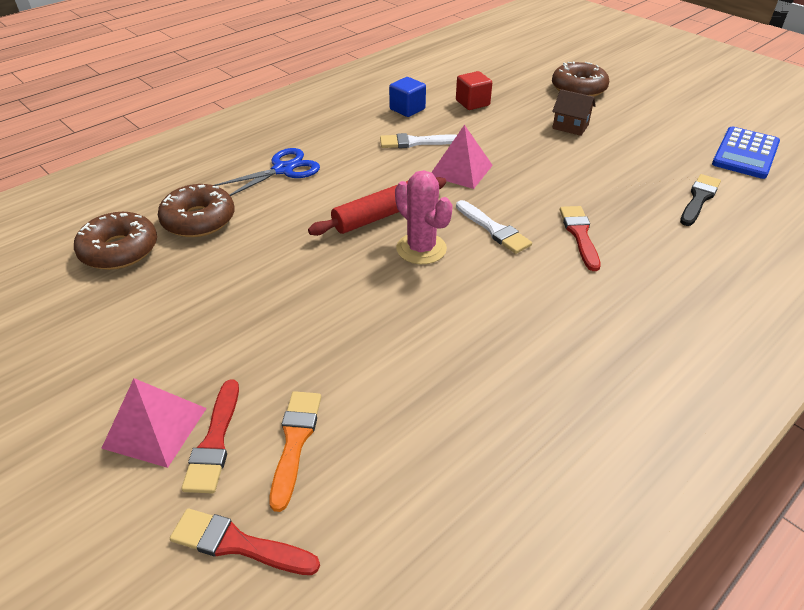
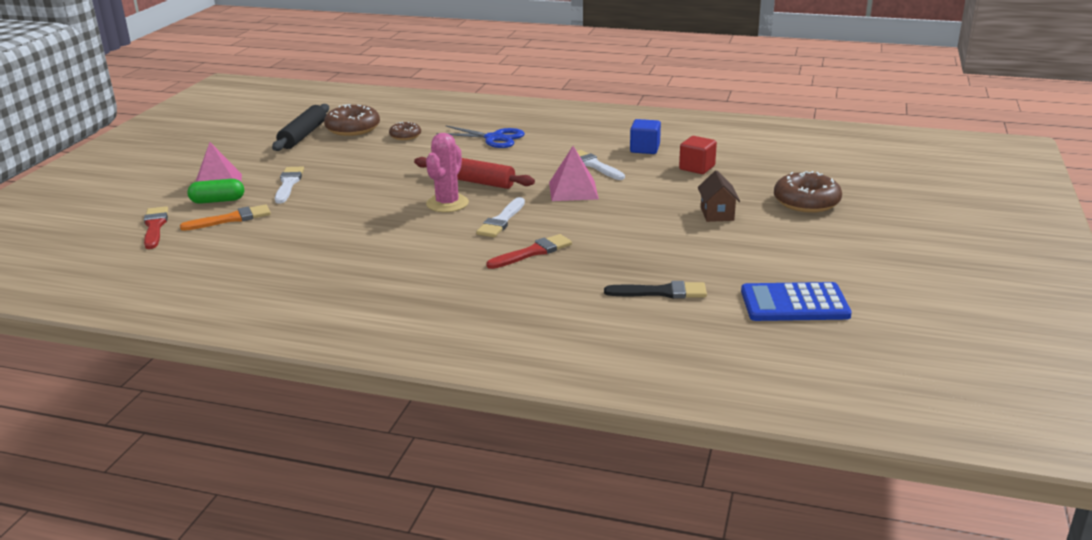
camera: 60 degrees right, 15 degrees down
brown donut [158,184,234,237] -> brown donut [389,122,421,140], size x0.57
red brush [181,379,239,494] -> green capsule [187,179,244,204]
none -> black rolling pin [272,104,329,151]
none -> white brush [275,167,304,204]

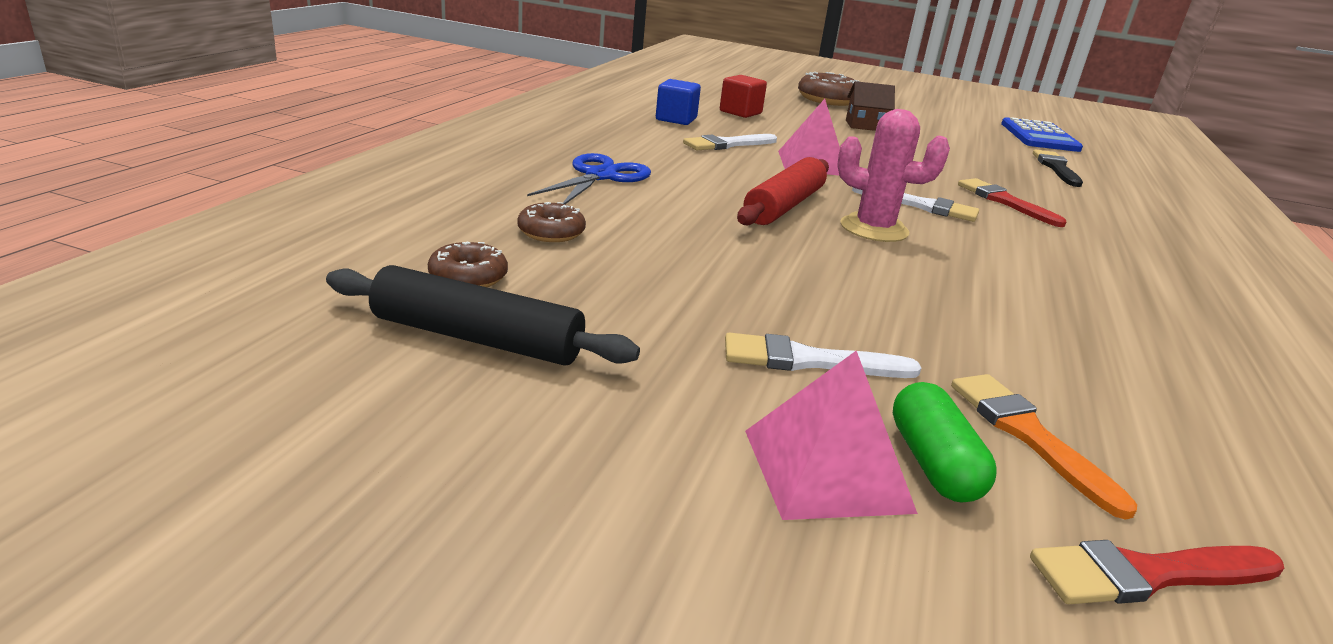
camera: 90 degrees left, 0 degrees up
brown donut [324,104,380,136] -> brown donut [428,242,508,287], size x0.57

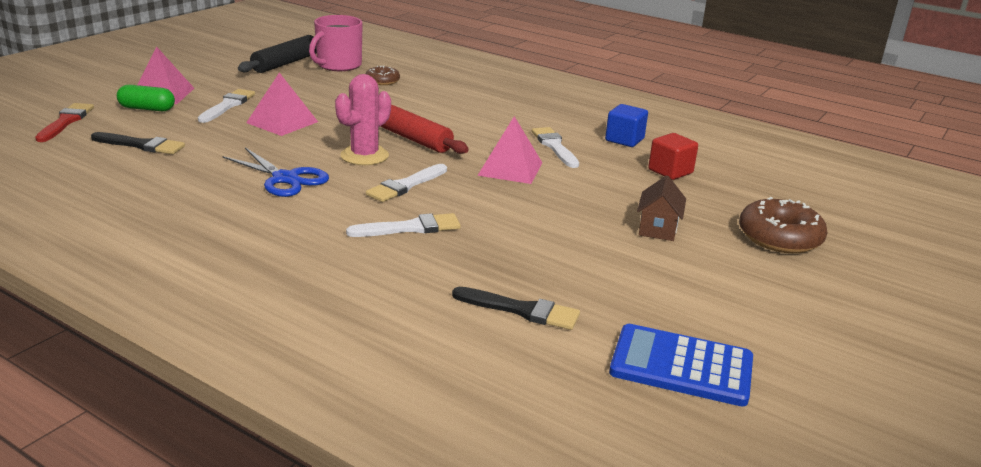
camera: 105 degrees right, 0 degrees up
brown donut [428,242,508,287] -> pink mug [309,15,363,71]
blue scissors [527,153,651,204] -> blue scissors moved to [222,148,329,197]
orange brush [951,374,1137,520] -> none
red brush [958,178,1066,227] -> white brush [346,213,461,237]
none -> black brush [91,132,185,154]
none -> pink pyramid [246,73,318,136]

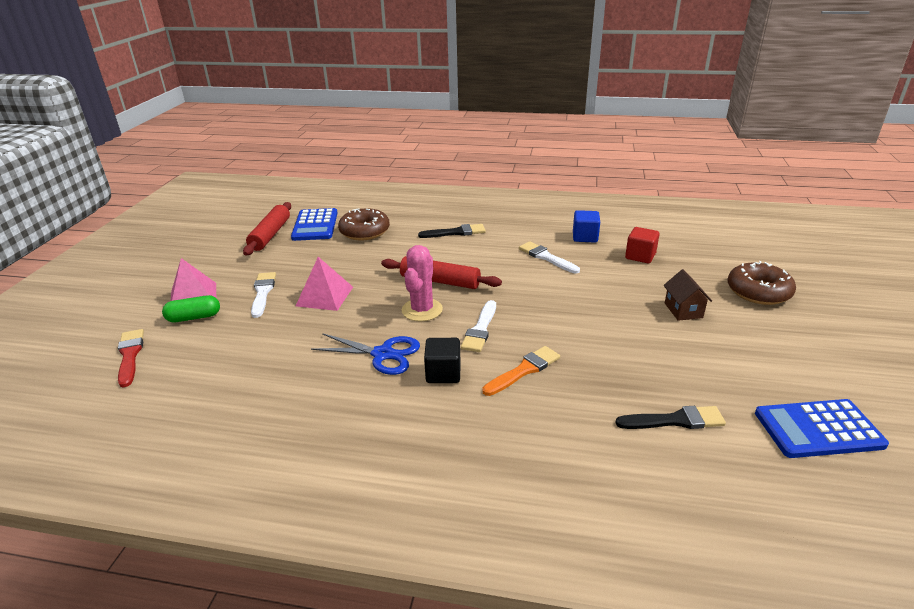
camera: 20 degrees left, 5 degrees up
black brush [91,132,185,154] -> black brush moved to [418,224,486,238]
black rolling pin [238,35,317,73] -> red rolling pin [243,202,291,255]
pink mug [309,15,363,71] -> blue calculator [291,208,337,241]
white brush [346,213,461,237] -> orange brush [483,346,560,396]
brown donut [366,66,400,85] -> brown donut [338,208,390,240], size x1.75
pink pyramid [477,116,542,184] -> none
none -> black cube [424,338,461,383]

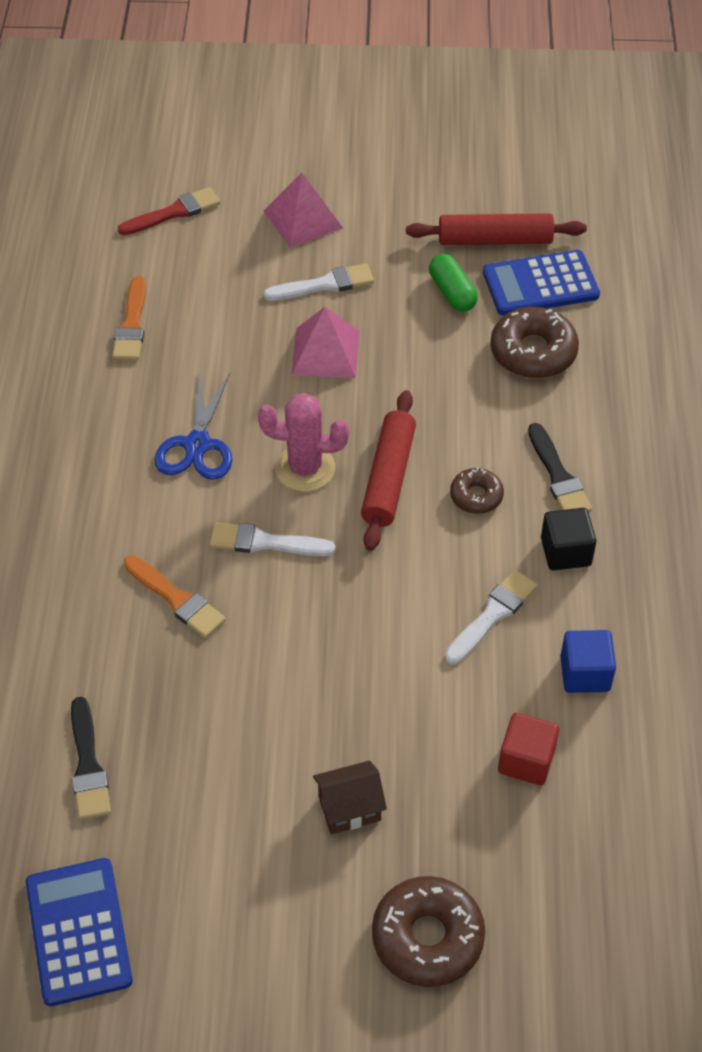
camera: 80 degrees right, 20 degrees up
green capsule [162,295,220,322] -> green capsule moved to [429,254,478,312]
black cube [424,338,461,383] -> black cube moved to [541,508,596,571]
none -> orange brush [112,276,146,360]
none -> brown donut [450,467,504,514]

